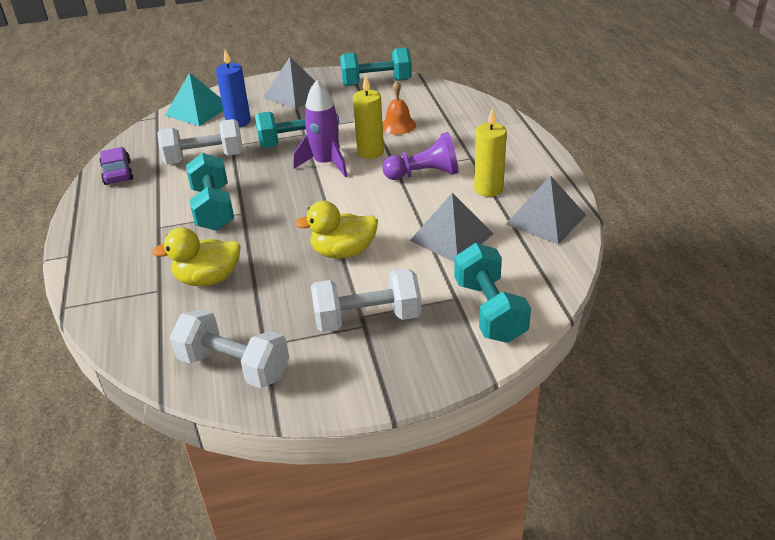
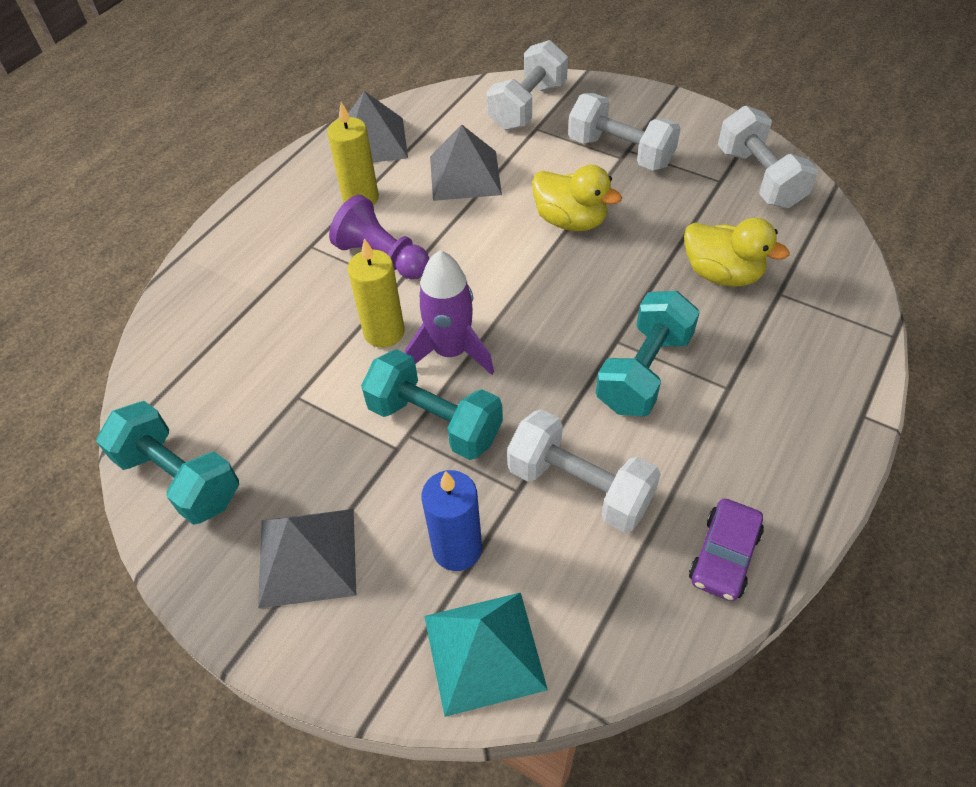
camera: 135 degrees left, 15 degrees up
orange bell [382,81,416,135] -> none
turquoise dumbbell [454,243,531,343] -> white dumbbell [487,40,568,130]

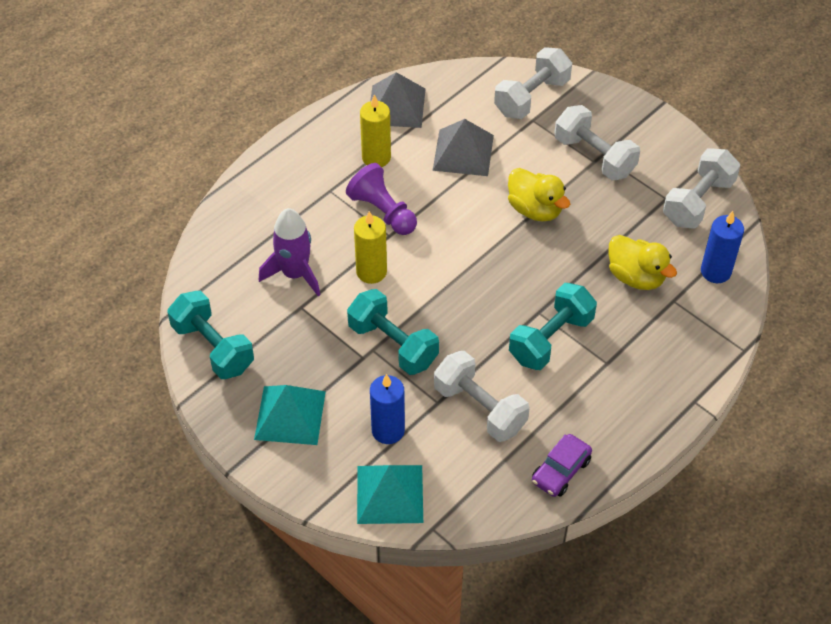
camera: 10 degrees right, 0 degrees up
grey pyramid [258,509,356,609] -> turquoise pyramid [254,385,326,445]
purple rocket [404,250,494,375] -> purple rocket moved to [259,208,321,296]
white dumbbell [718,106,818,208] -> white dumbbell turned 45 degrees clockwise [663,148,740,228]
none -> blue candle [701,211,744,283]

